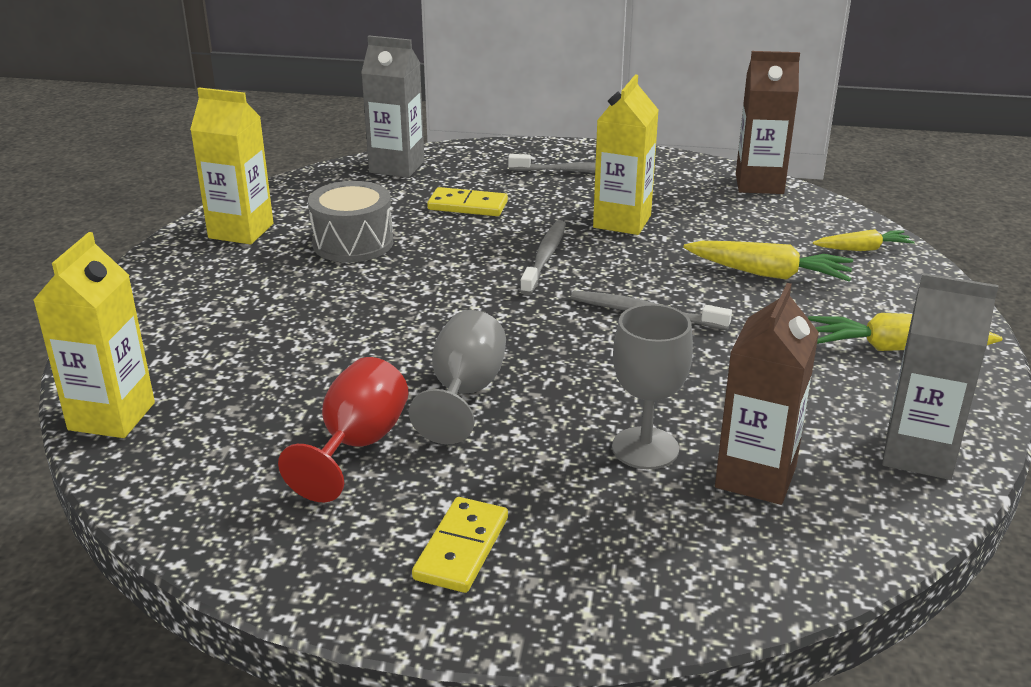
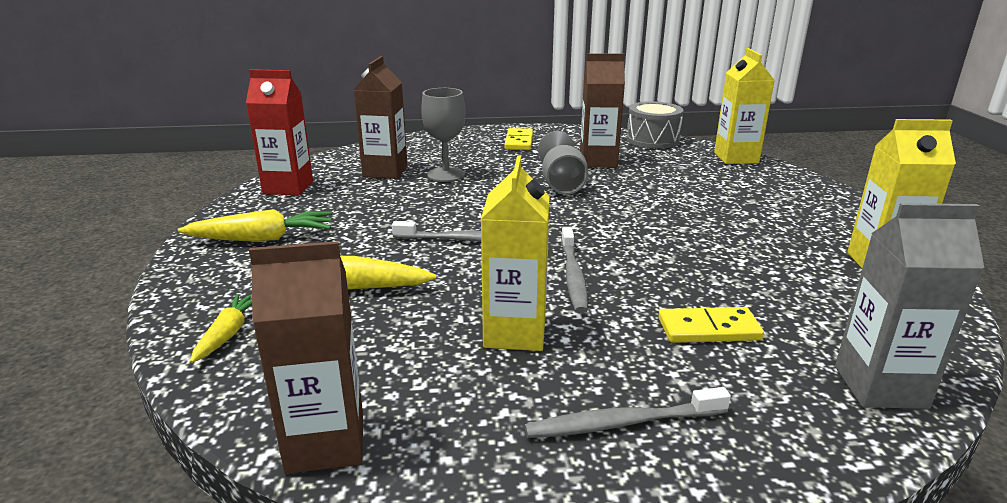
camera: 165 degrees right, 5 degrees down
red goblet [278,357,409,502] -> brown carton [580,53,625,168]
grey drum [308,181,393,262] -> grey drum moved to [626,101,683,149]
yellow carrot [813,229,915,251] -> yellow carrot turned 120 degrees clockwise [190,294,252,363]
grey carton [882,273,998,480] -> red carton [246,69,313,196]

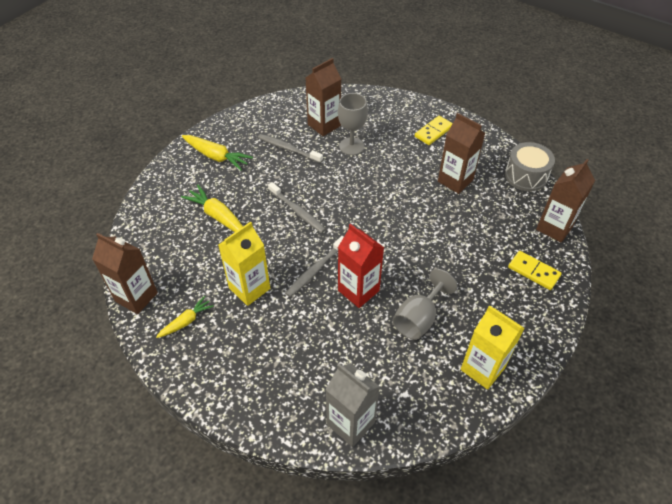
camera: 40 degrees right, 25 degrees up
yellow carrot [190,294,252,363] -> yellow carrot moved to [156,296,214,338]
red carton [246,69,313,196] -> red carton moved to [338,224,384,308]
grey toothbrush [525,387,731,438] -> grey toothbrush moved to [258,134,323,163]
grey goblet [538,131,588,195] -> grey goblet moved to [393,269,458,340]
yellow domino [658,307,764,343] -> yellow domino moved to [508,251,562,290]
yellow carton [714,48,775,164] -> brown carton [536,159,595,243]

